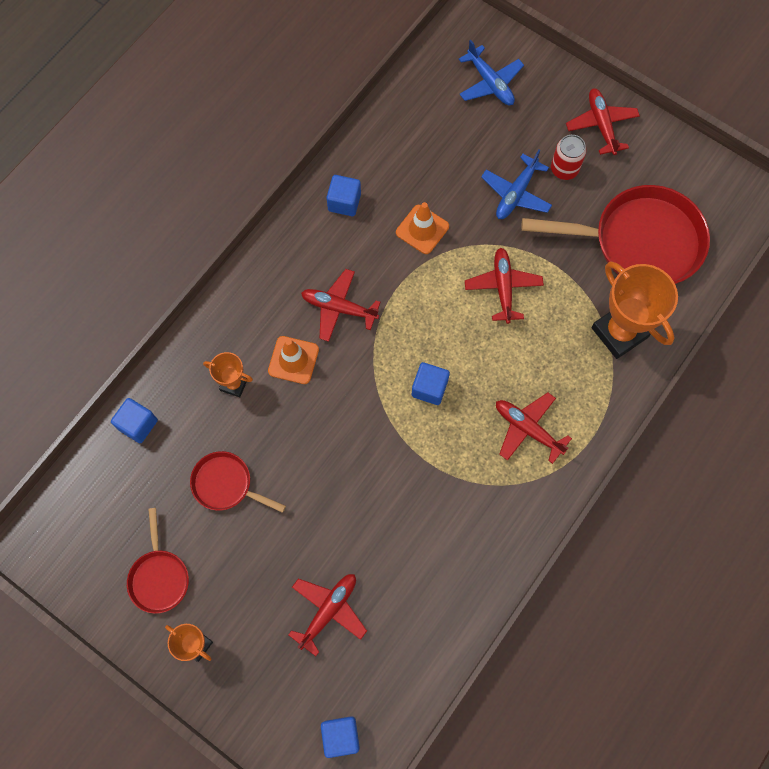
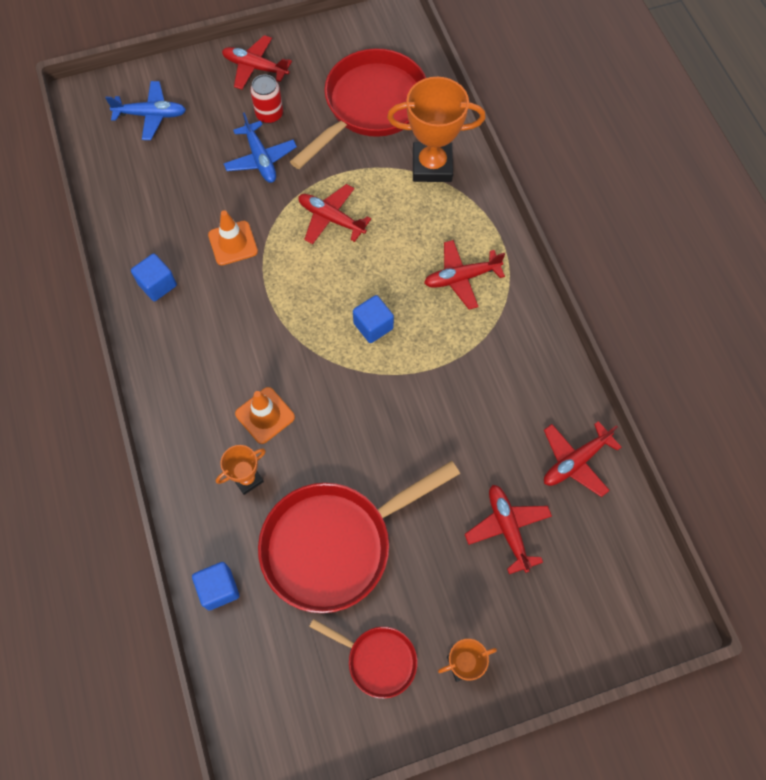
camera: 55 degrees left, 5 degrees down
red pan [190,451,286,513] -> red pan [258,461,460,613], size x1.98
red plane [301,269,381,342] -> red plane moved to [544,421,622,497]
blue cube [321,716,360,758] -> none

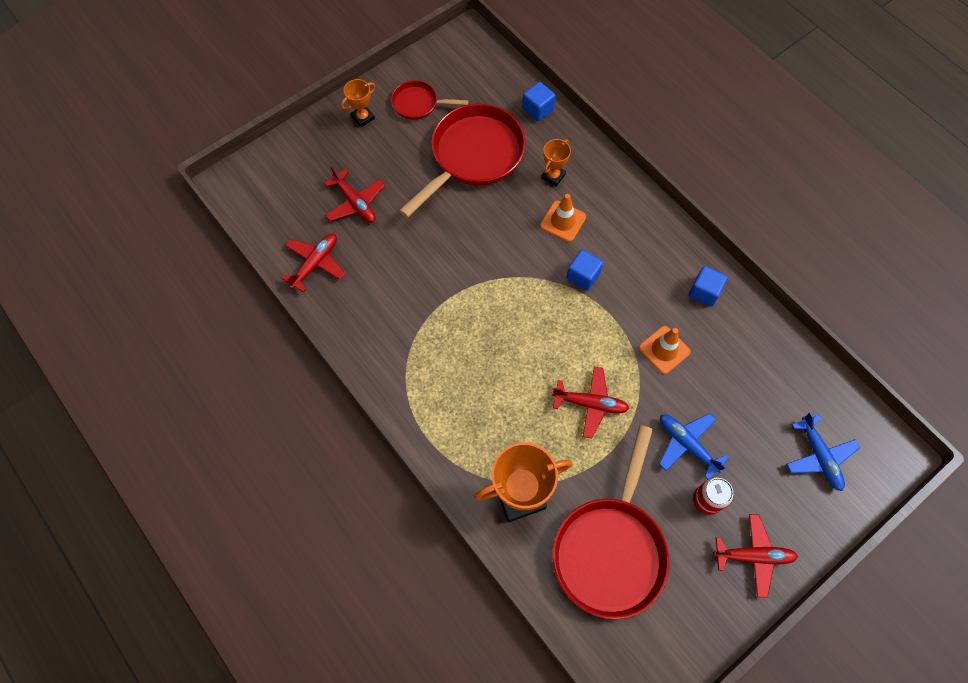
camera: 160 degrees right, 0 degrees up
blue plane [105,81,186,140] -> blue plane turned 90 degrees counterclockwise [786,412,860,491]
blue cube [353,295,394,343] -> blue cube moved to [566,249,603,291]
red plane [424,240,505,310] -> none

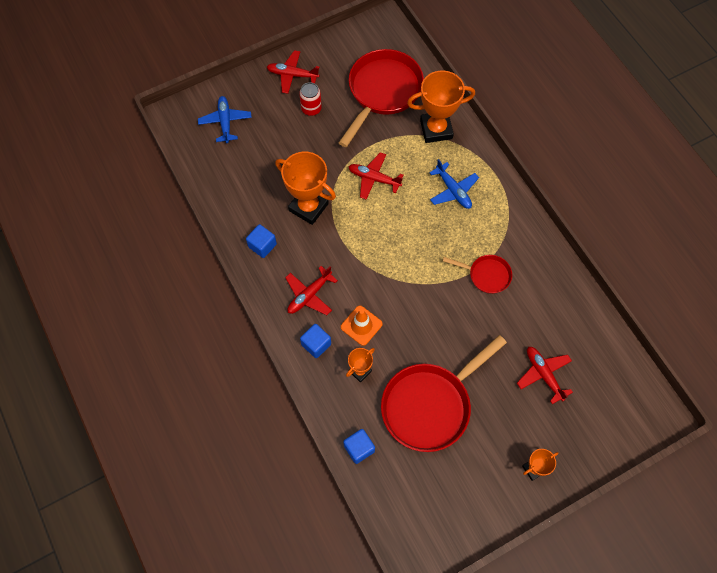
camera: 170 degrees left, 0 degrees up
red plane [281,234,346,293] -> red plane moved to [285,266,338,315]
red pan [391,81,469,120] -> red pan moved to [443,255,512,294]
blue cube [566,249,603,291] -> blue cube moved to [300,324,331,358]
orange traffic cone [639,326,691,374] -> orange trophy [275,152,336,225]
blue plane [659,413,729,479] -> blue plane moved to [429,159,479,209]

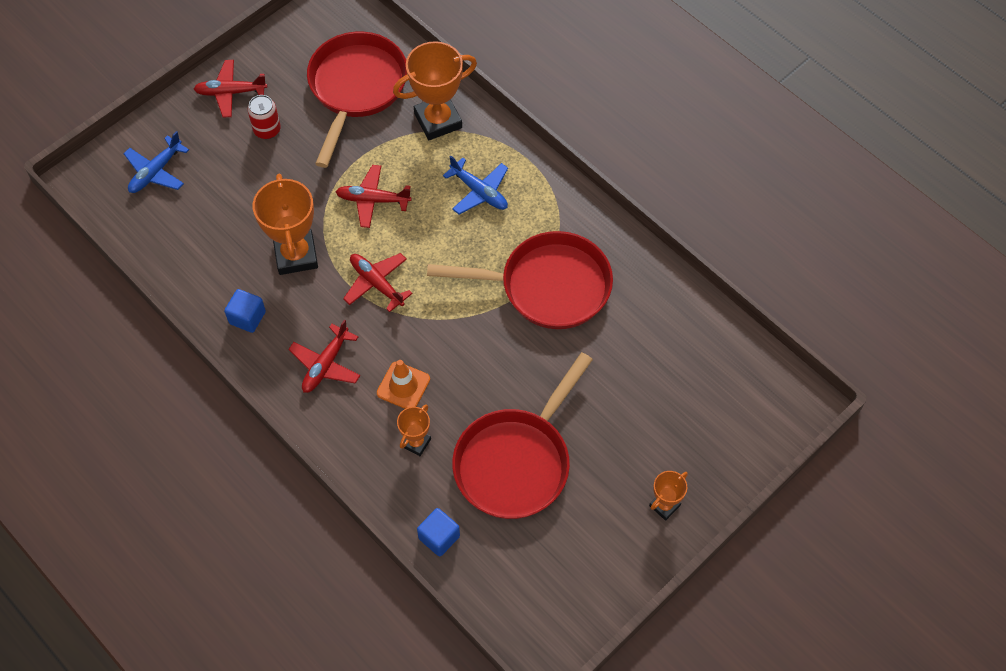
camera: 15 degrees left, 5 degrees down
blue plane [198,96,252,143] -> blue plane turned 120 degrees counterclockwise [124,131,189,193]
orange trophy [275,152,336,225] -> orange trophy turned 60 degrees clockwise [253,174,318,275]
blue cube [300,324,331,358] -> none
red pan [443,255,512,294] -> red pan [427,231,613,329], size x1.98
red plane [517,347,573,404] -> red plane moved to [343,253,413,312]

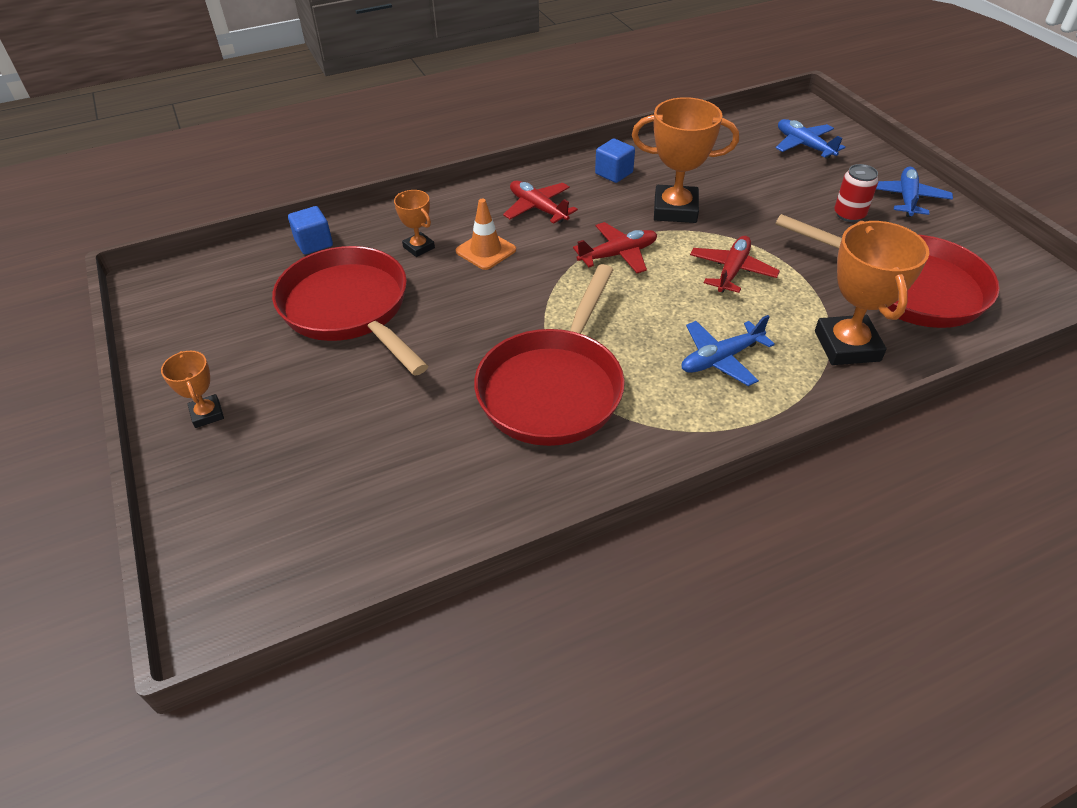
camera: 110 degrees right, 15 degrees down
red plane [194,60,267,118] -> blue plane [876,167,953,217]

